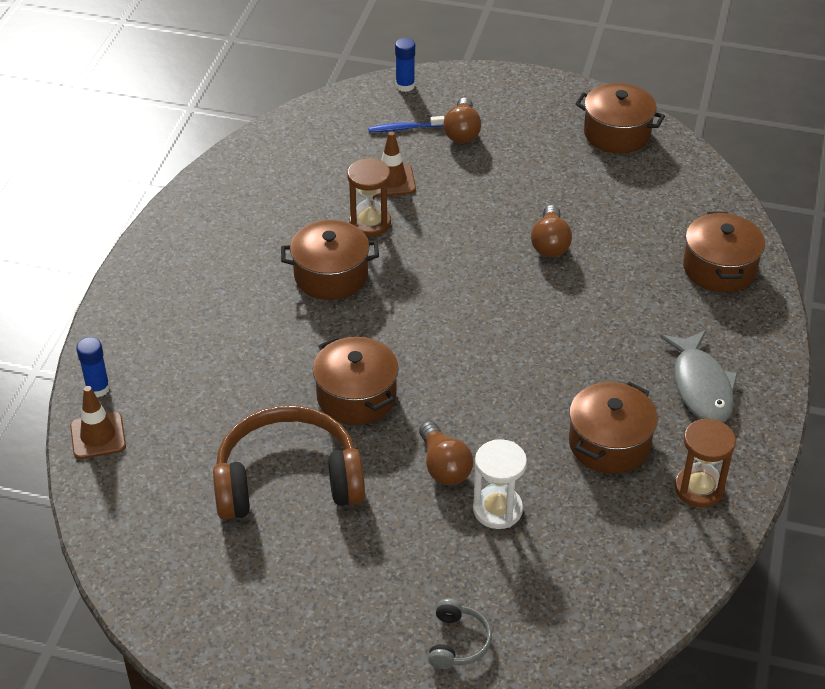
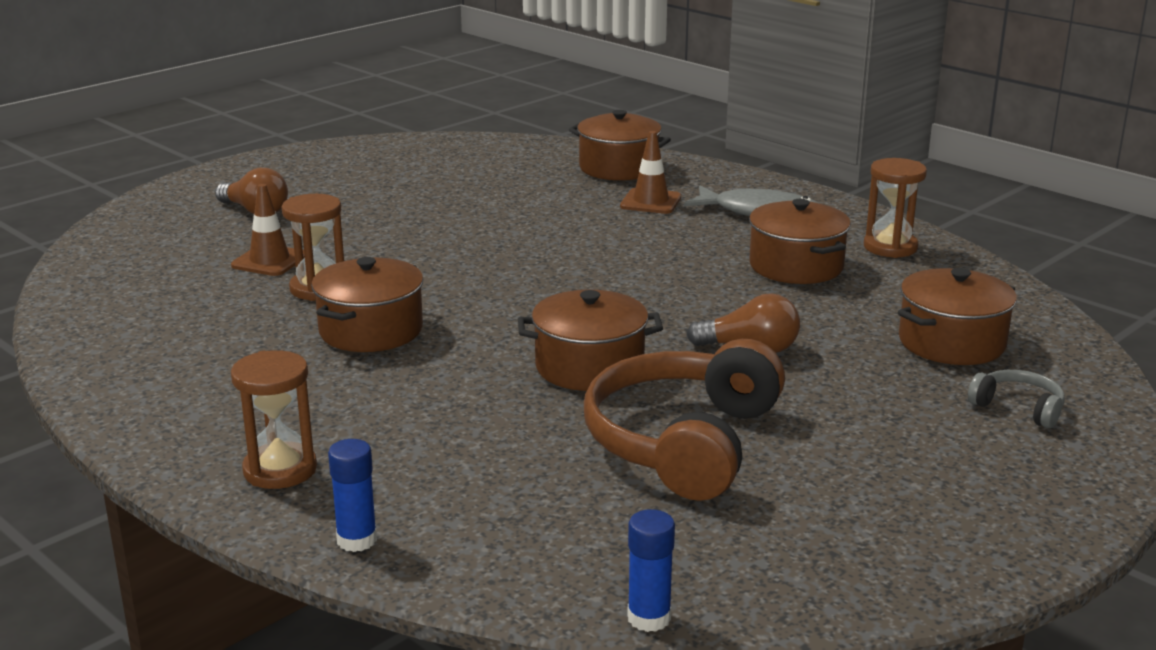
camera: 60 degrees left, 20 degrees down
brown traffic cone [70,386,126,459] -> brown traffic cone moved to [620,131,681,214]
blue toothbrush [368,116,444,132] -> none
blue glue stick [395,38,415,92] -> blue glue stick moved to [627,509,675,632]
white hourglass [473,439,527,529] -> none
brown light bulb [531,205,572,257] -> none
brown pot [575,83,665,154] -> brown pot moved to [898,268,1017,365]
none -> brown hourglass [231,350,317,489]

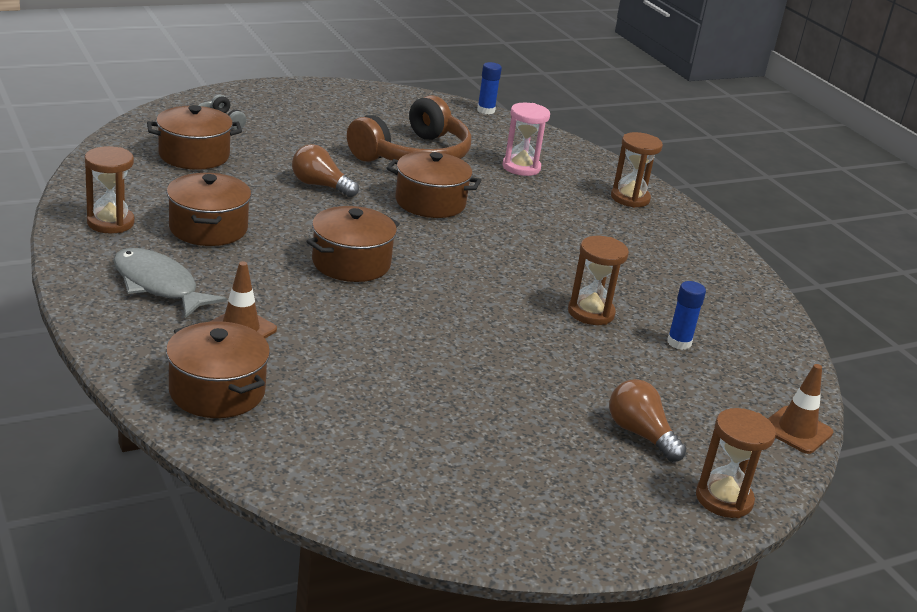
camera: 165 degrees left, 5 degrees up
brown traffic cone [231,184,305,276] -> brown traffic cone moved to [768,364,833,454]
brown pot [311,257,423,352] -> brown pot moved to [306,206,400,282]
blue glue stick [328,439,377,552] -> blue glue stick moved to [667,281,706,350]
none -> pink hourglass [503,103,550,176]
none -> brown hourglass [696,408,776,518]

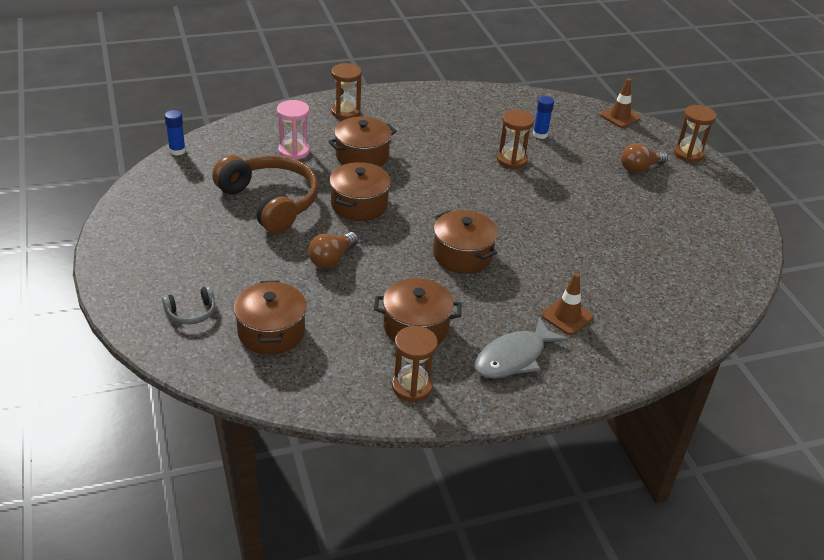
camera: 80 degrees left, 10 degrees up
brown pot [166,321,270,418] -> brown pot moved to [328,117,397,166]

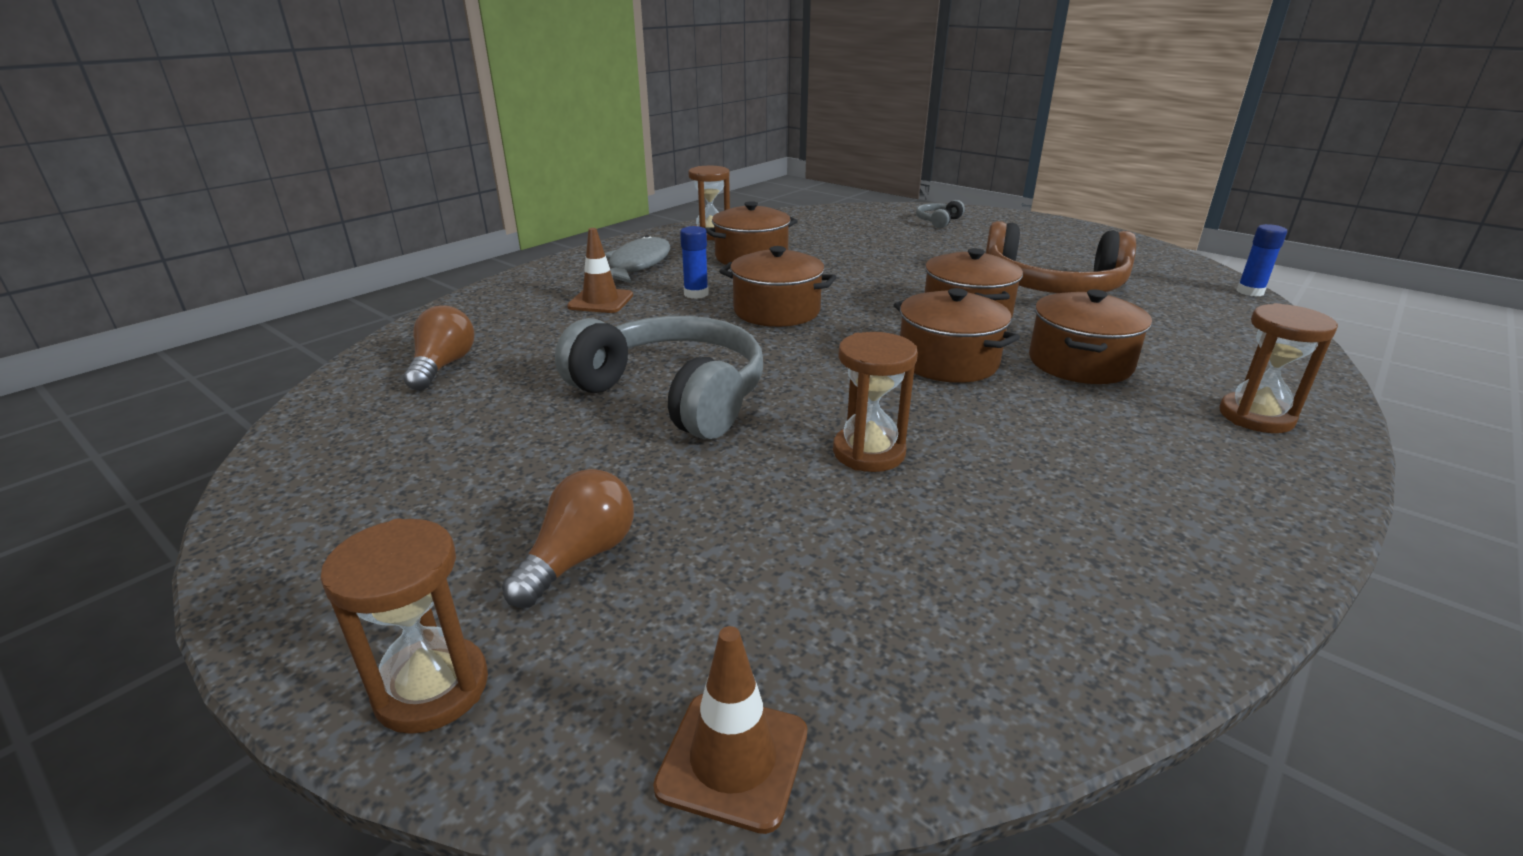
camera: 150 degrees right, 10 degrees down
brown pot [233,280,307,355] -> brown pot moved to [894,288,1020,383]
pink hourglass [277,100,310,160] -> none
brown light bulb [308,232,358,268] -> brown light bulb moved to [403,305,474,391]
blue glue stick [533,96,554,139] -> blue glue stick moved to [680,226,709,299]
none -> grey headphones [555,316,763,440]

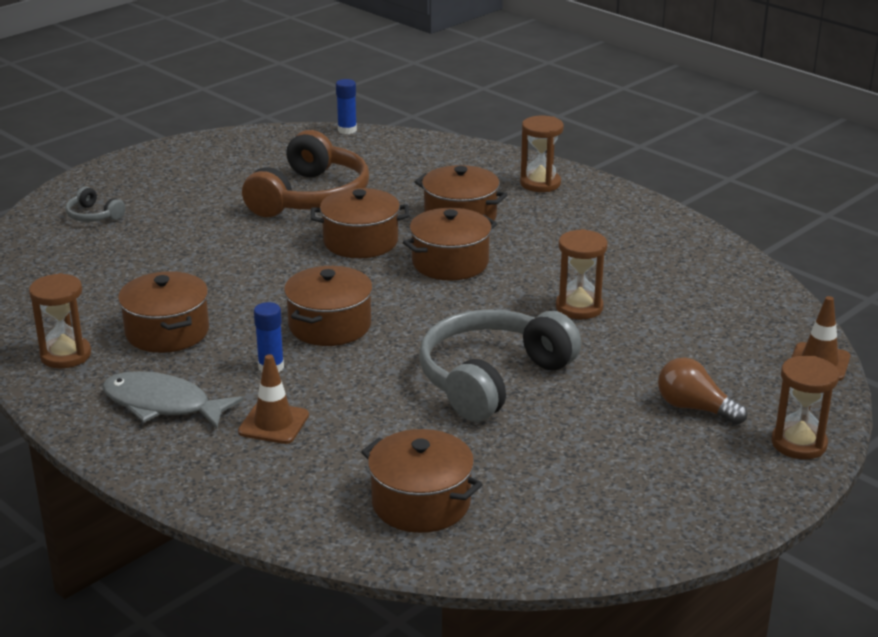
camera: 85 degrees left, 0 degrees up
brown light bulb [403,305,474,391] -> brown pot [361,429,483,533]

